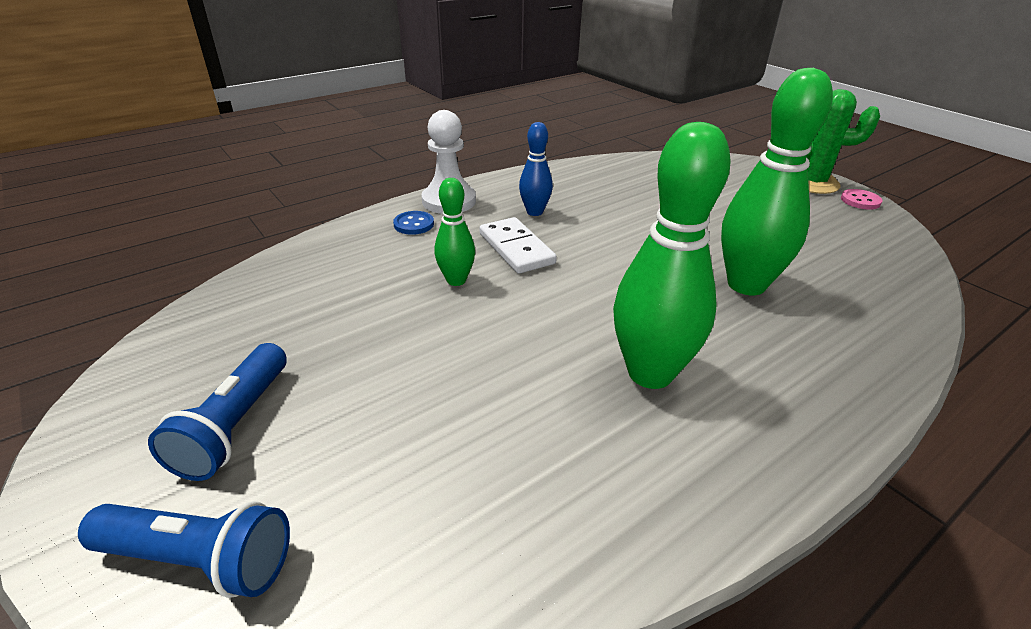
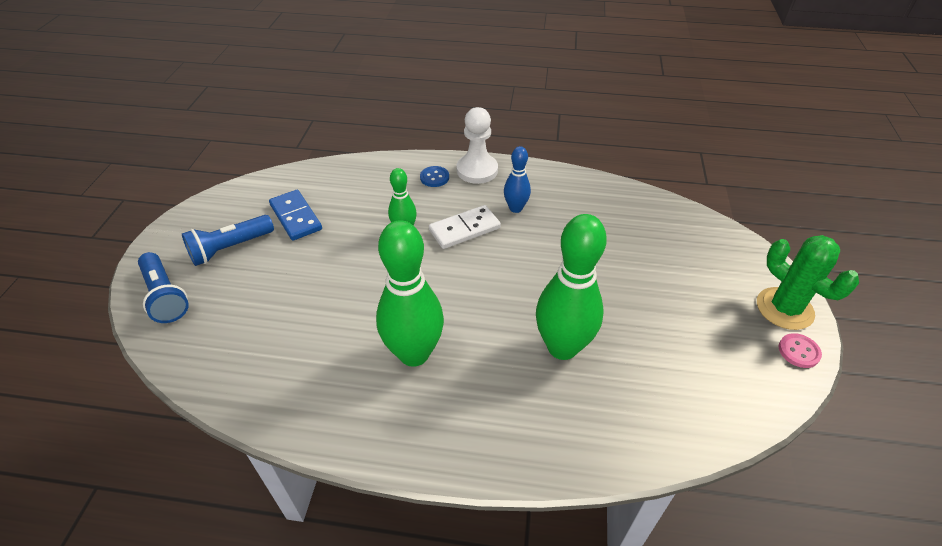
camera: 45 degrees right, 10 degrees up
white domino [479,217,557,274] -> white domino turned 45 degrees clockwise [429,205,501,249]
none -> blue domino [269,190,322,241]

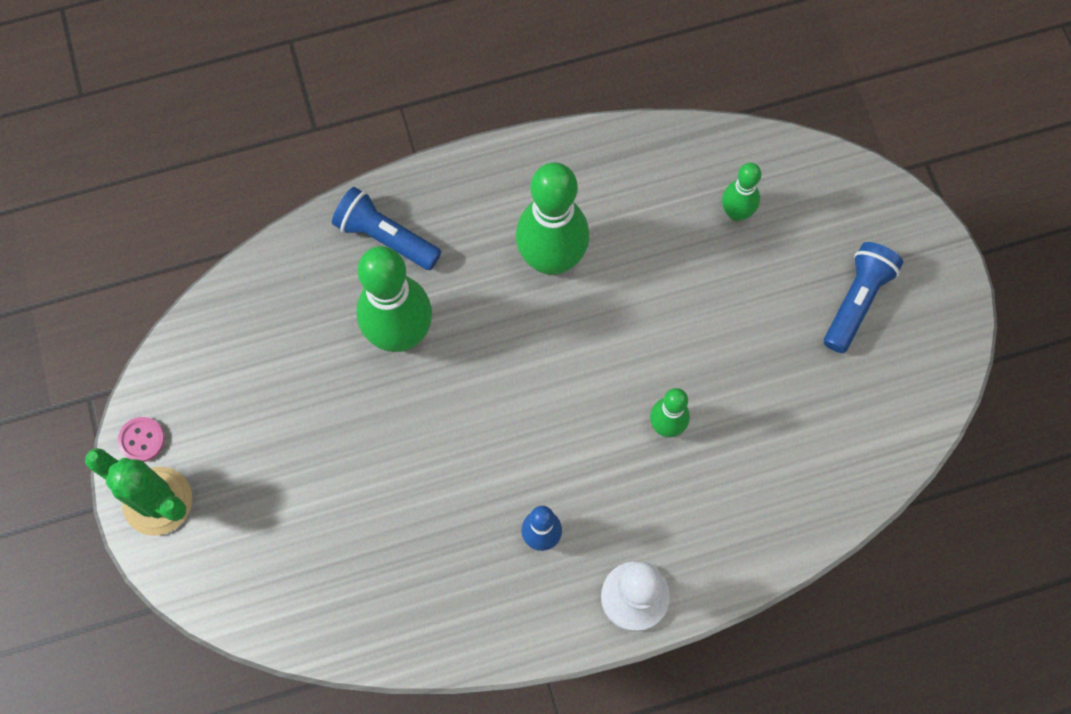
camera: 155 degrees right, 25 degrees up
blue flashlight [138,252,189,323] -> blue flashlight moved to [332,187,441,270]
blue domino [269,190,322,241] -> none
blue button [420,166,449,187] -> none
white domino [429,205,501,249] -> none
none -> green bowling pin [722,163,761,221]

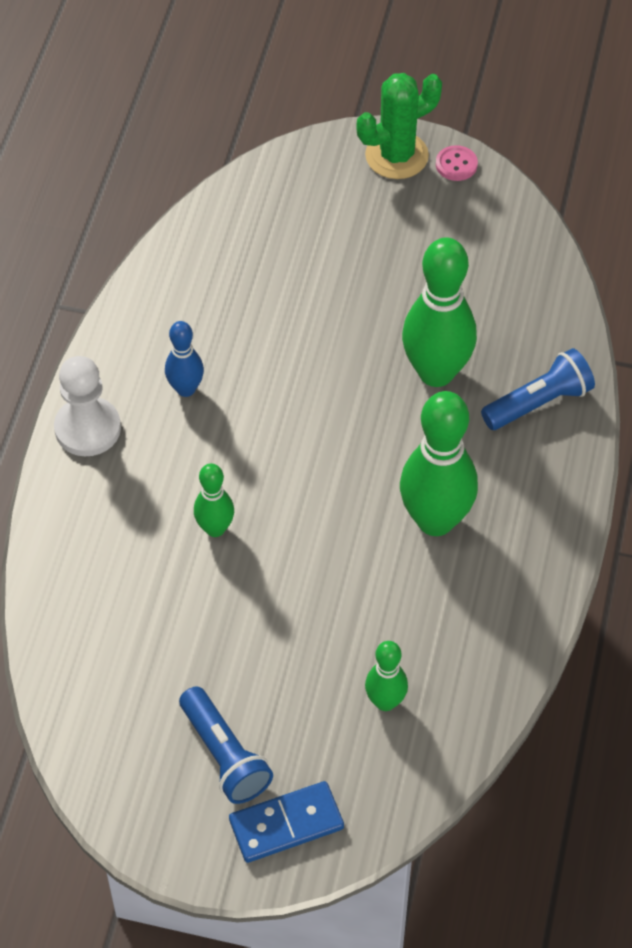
camera: 120 degrees right, 15 degrees down
none -> blue domino [229,781,344,863]

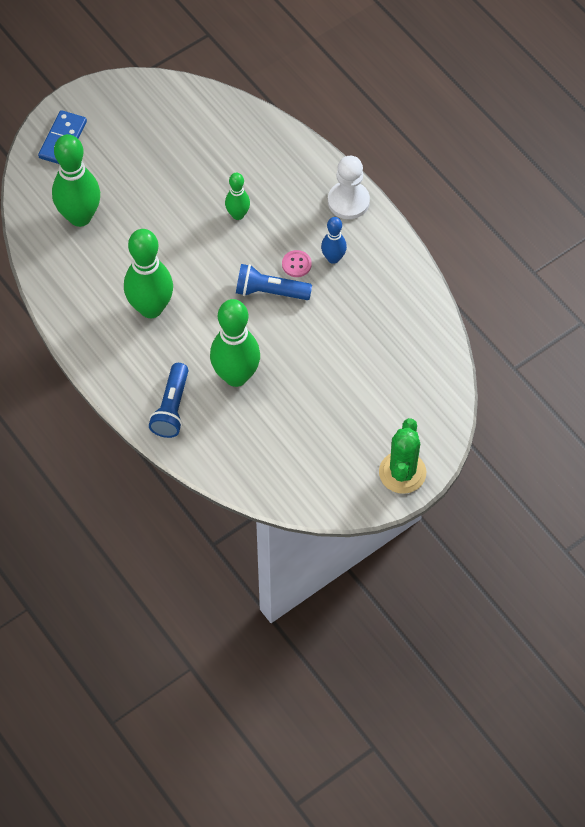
camera: 130 degrees right, 5 degrees up
blue flashlight [179,687,273,804] -> blue flashlight moved to [236,264,312,300]
green bowling pin [365,641,408,711] -> green bowling pin [52,134,100,227], size x1.90
pink button [436,145,478,181] -> pink button moved to [282,250,312,277]

